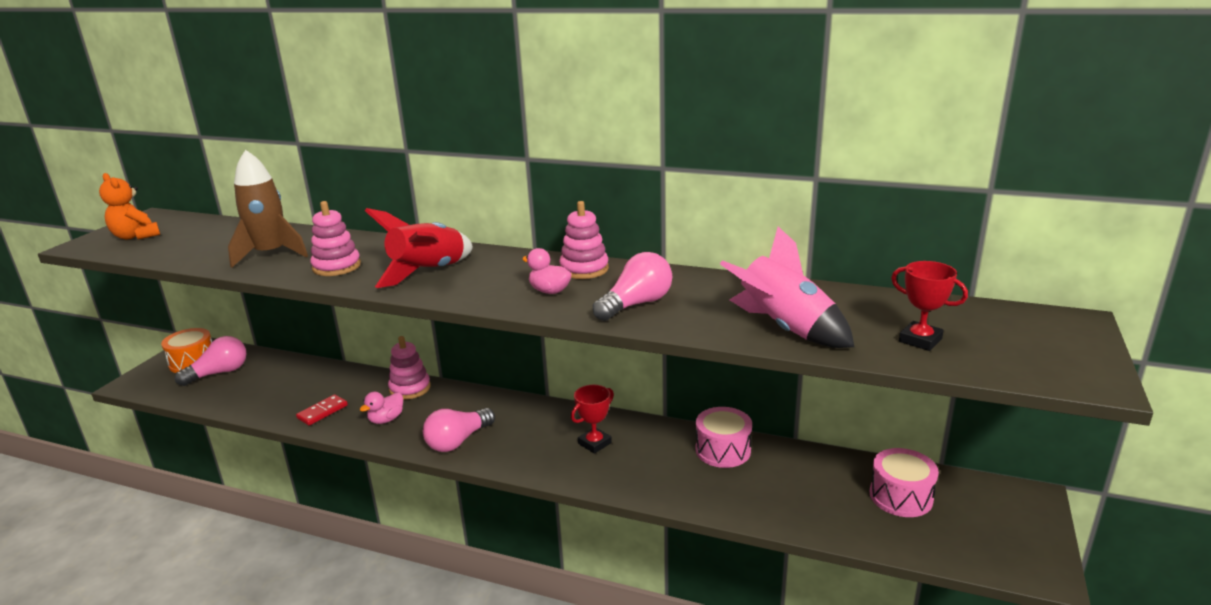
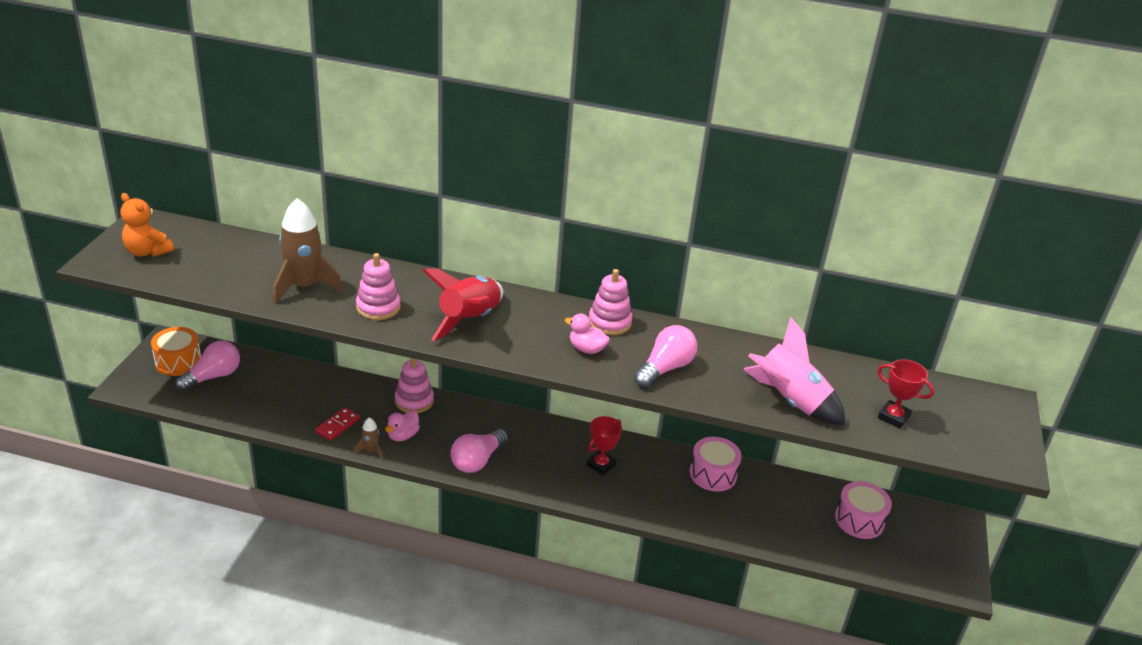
camera: 10 degrees left, 10 degrees up
none -> brown rocket [354,417,382,459]

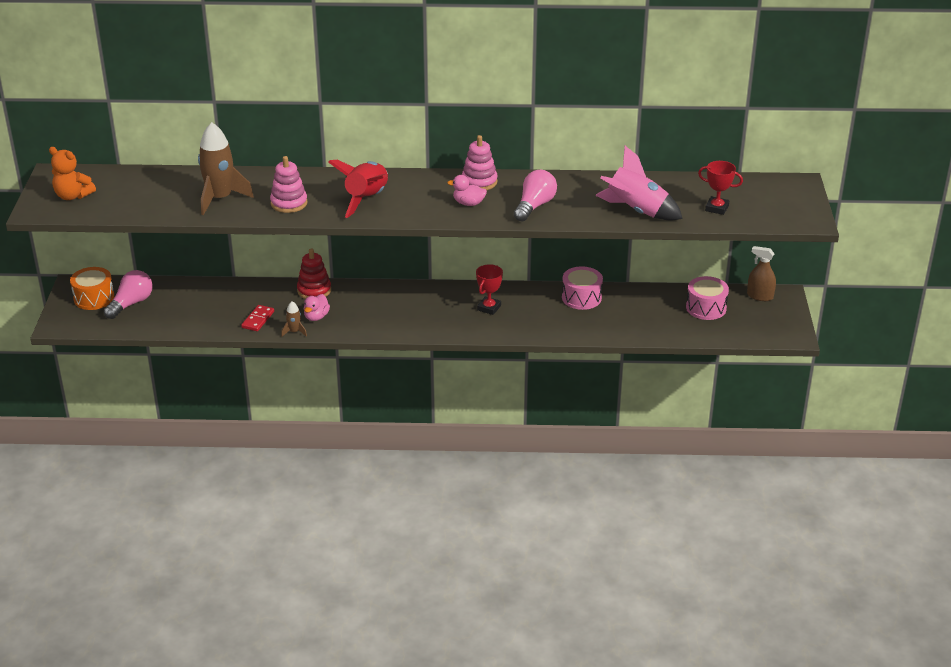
camera: 10 degrees left, 0 degrees up
pink stacking toy [395,358,434,413] -> red stacking toy [297,248,331,299]
pink light bulb [450,429,508,473] -> none
none -> brown spray bottle [747,246,776,301]

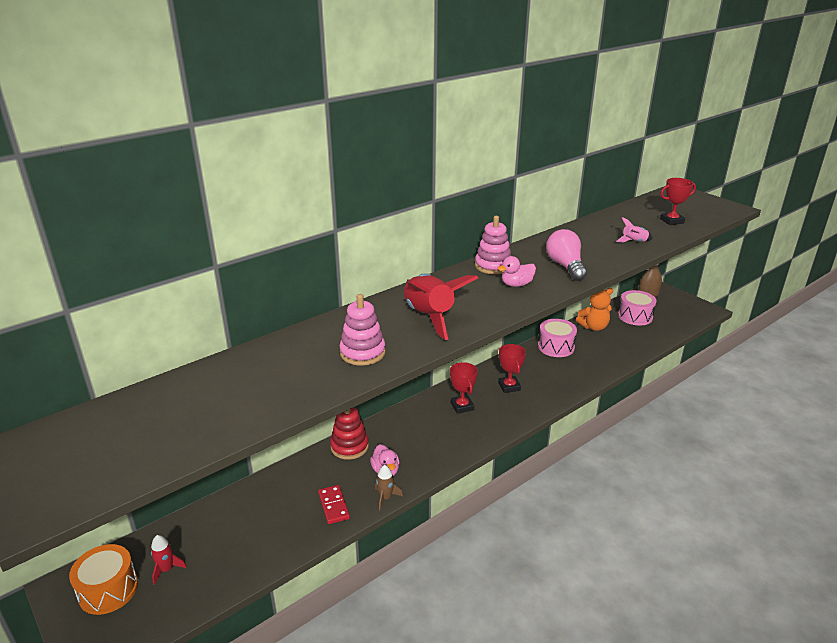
camera: 40 degrees left, 5 degrees down
orange teddy bear [49,147,96,200] -> orange teddy bear moved to [576,288,613,331]
pink light bulb [103,270,153,319] -> red rocket [151,535,187,585]
brown rocket [198,122,254,215] -> none
pink rocket [595,146,683,221] -> pink rocket [616,217,653,243], size x0.45
none -> red trophy [450,362,478,414]

